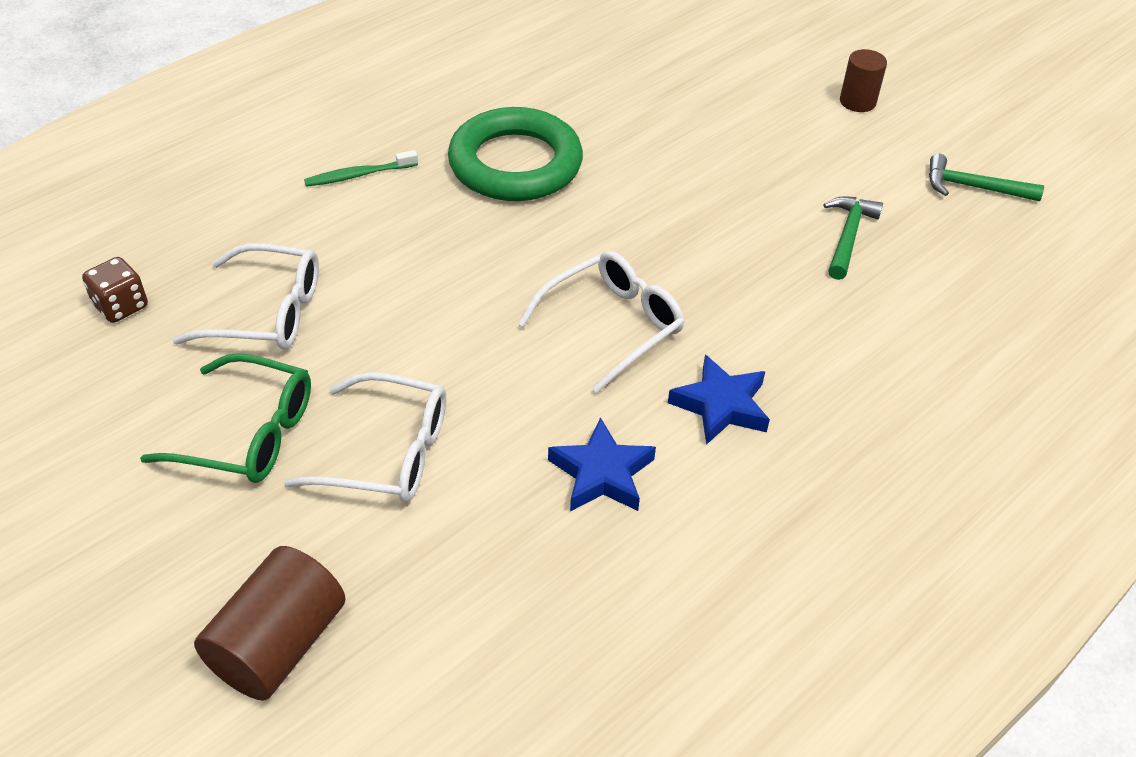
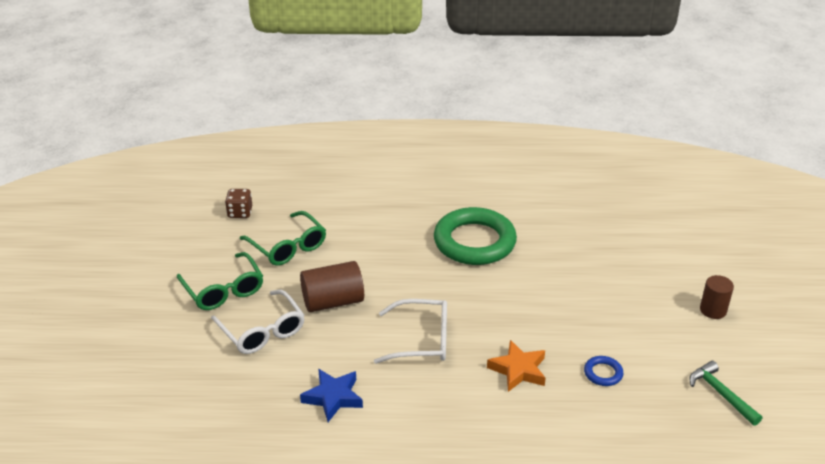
camera: 45 degrees right, 10 degrees down
white glasses [172,243,319,350] -> green glasses [240,211,326,266]
brown cylinder [194,546,345,701] -> brown cylinder moved to [300,261,364,312]
green toothbrush [304,150,418,187] -> none
blue star [668,355,770,445] -> none
green hammer [823,196,883,280] -> blue ring [584,356,623,386]
none -> orange star [487,340,546,392]

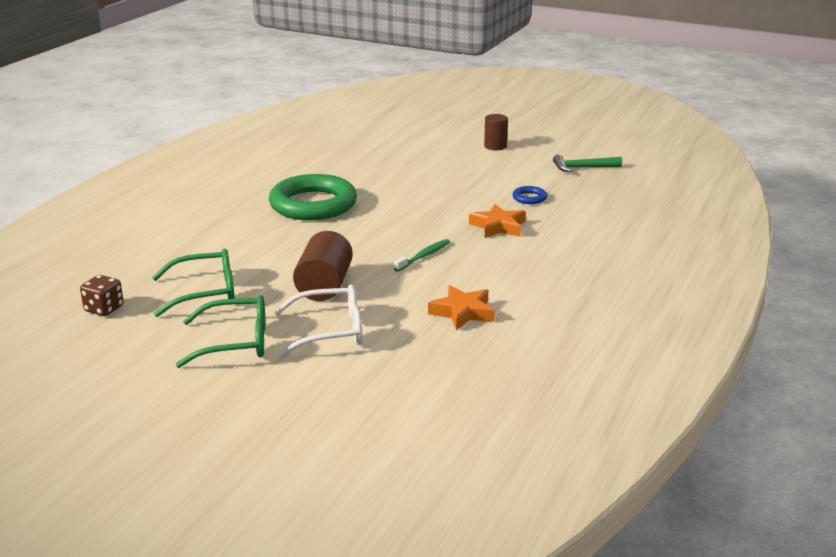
camera: 65 degrees left, 10 degrees down
blue star [300,369,363,422] -> orange star [428,285,495,330]
white glasses [374,299,447,364] -> green toothbrush [394,239,450,272]

